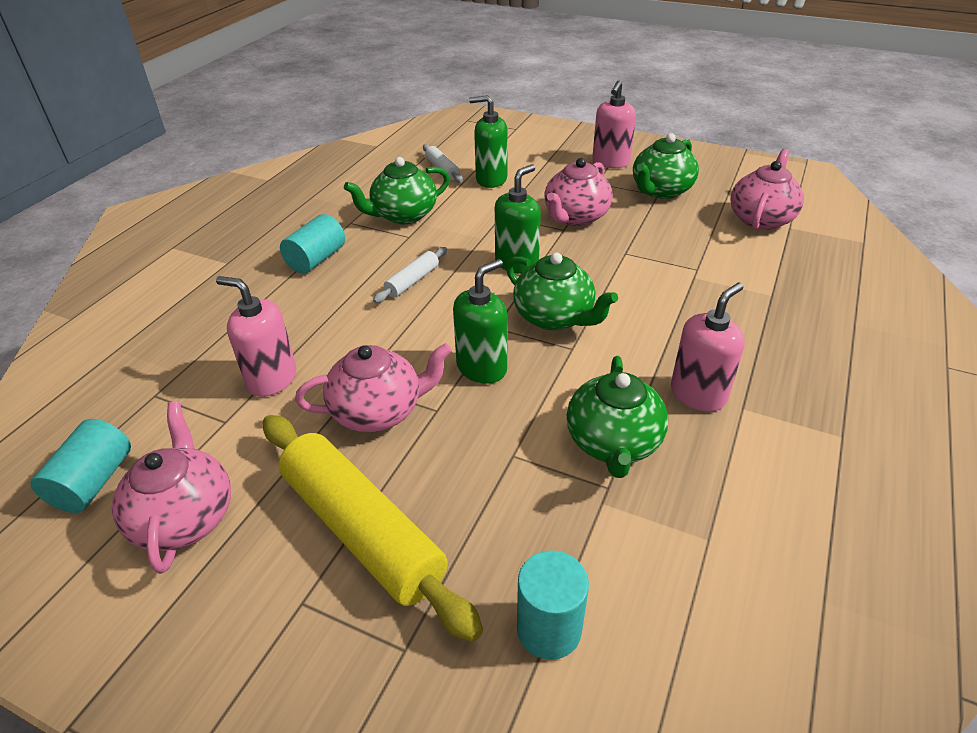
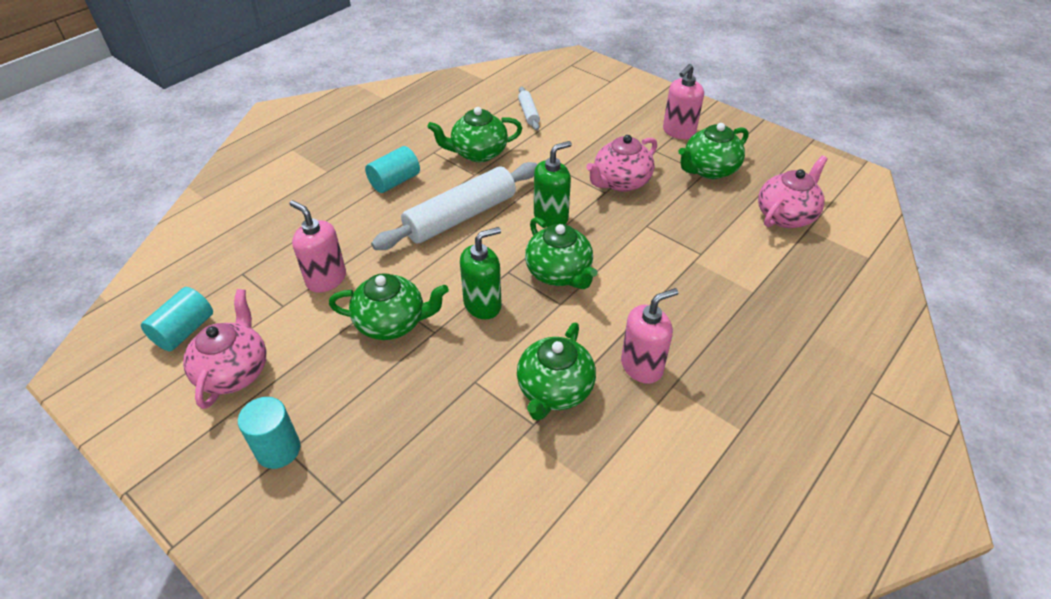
camera: 15 degrees right, 5 degrees up
yellow rolling pin [263,415,483,642] -> none
pink teapot [295,343,452,432] -> green teapot [329,273,449,340]
white rolling pin [373,247,447,303] -> white rolling pin [371,162,538,250], size x2.18
green soap dispenser [469,95,507,188] -> none
turquoise cylinder [517,550,589,660] -> turquoise cylinder moved to [238,397,301,469]

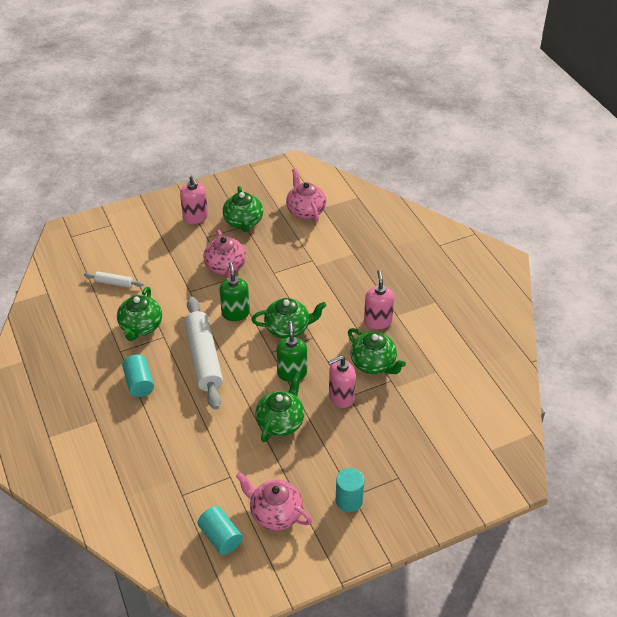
camera: 65 degrees left, 0 degrees up
pink soap dispenser [289,200,346,293] -> pink soap dispenser moved to [328,355,356,408]

